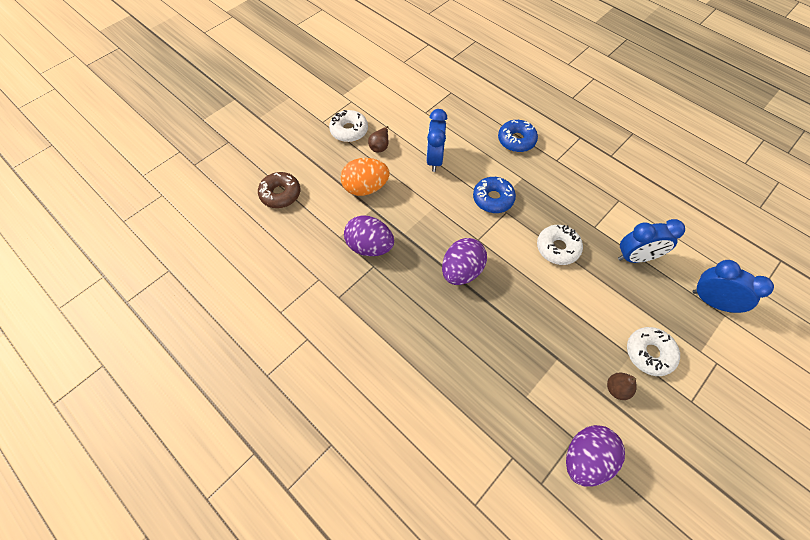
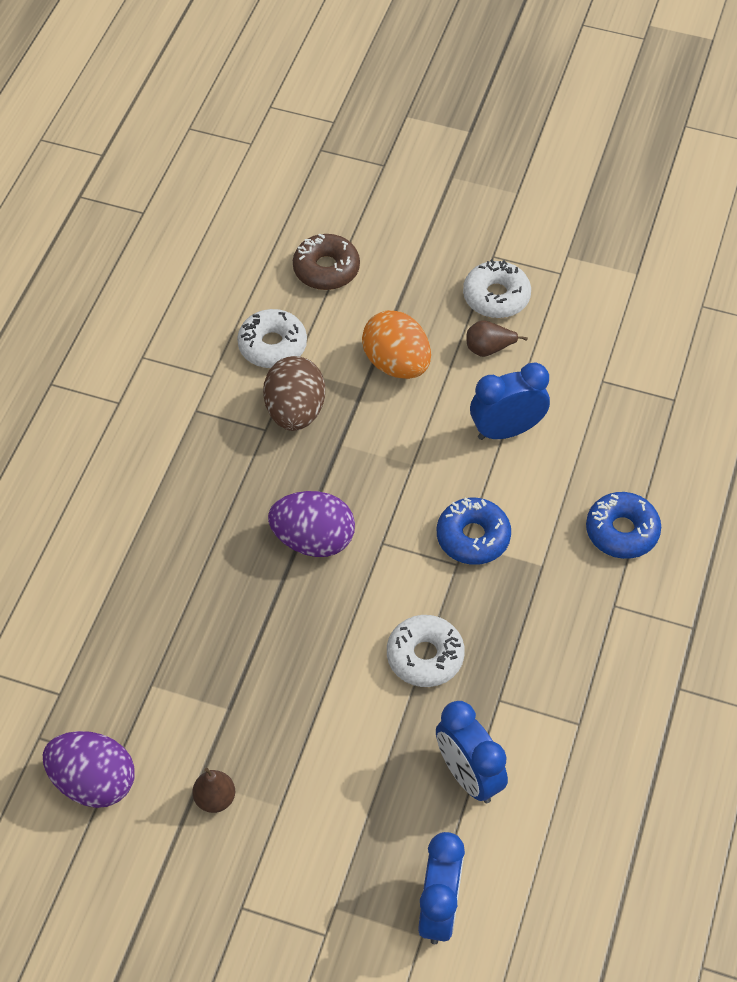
camera: 65 degrees right, 5 degrees down
purple egg [344,215,394,256] -> brown egg [263,356,325,431]
white donut [627,327,680,376] -> white donut moved to [237,309,307,368]

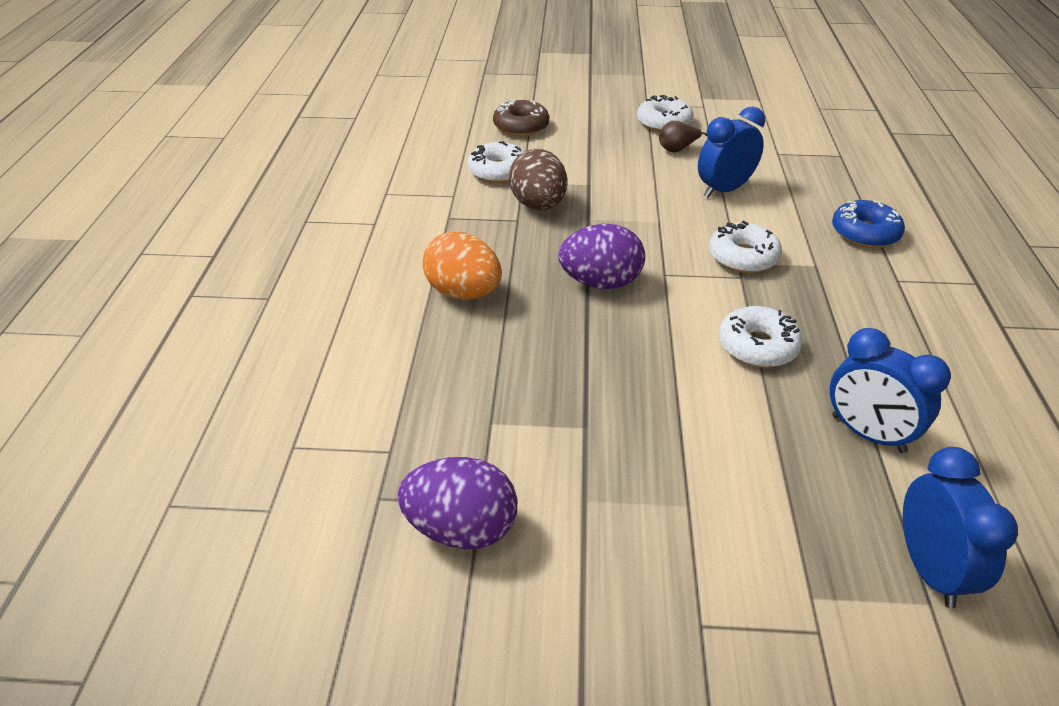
camera: 15 degrees left, 15 degrees down
brown pear [192,768,235,813] -> none
orange egg [362,310,431,379] -> orange egg moved to [423,232,502,300]
blue donut [437,498,511,565] -> white donut [709,221,782,273]

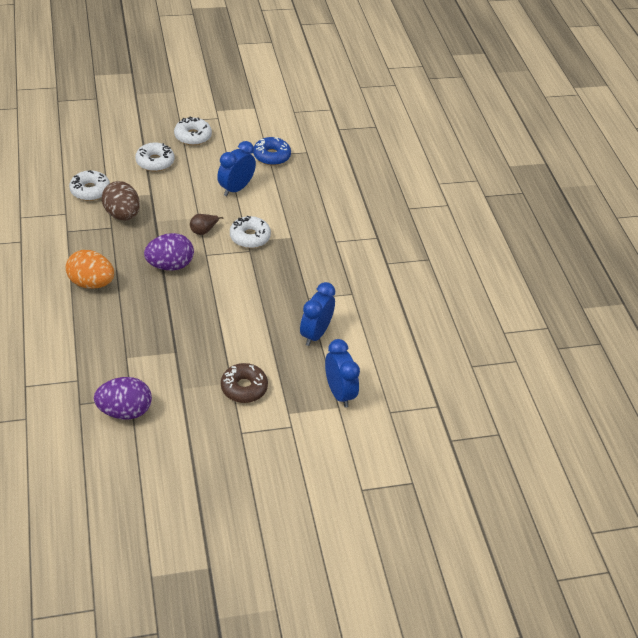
camera: 20 degrees left, 5 degrees up
brown donut [493,99,549,136] -> brown donut moved to [221,363,268,403]
brown pear [659,121,707,153] -> brown pear moved to [190,214,223,235]
white donut [719,306,803,367] -> white donut moved to [135,142,174,171]
blue clock [830,328,951,453] -> blue clock turned 90 degrees clockwise [300,282,335,346]
blue donut [832,200,905,248] -> blue donut moved to [253,137,291,165]

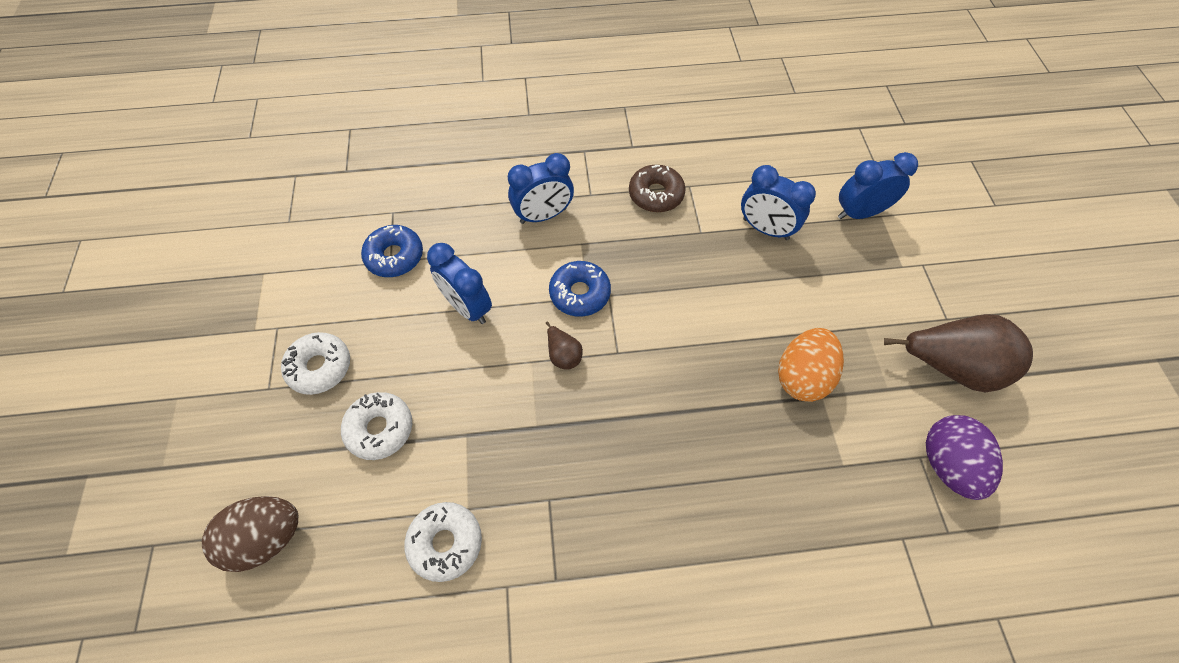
camera: 80 degrees left, 15 degrees up
orange egg [66,250,114,289] -> orange egg moved to [778,328,844,402]
brown egg [102,181,140,220] -> brown egg moved to [202,496,298,572]
purple egg [144,233,194,271] -> none
brown donut [221,363,268,403] -> brown donut moved to [629,165,686,212]
white donut [230,215,271,248] -> blue donut [549,261,611,317]
none -> blue clock [508,153,574,224]
none -> brown pear [884,314,1033,393]

